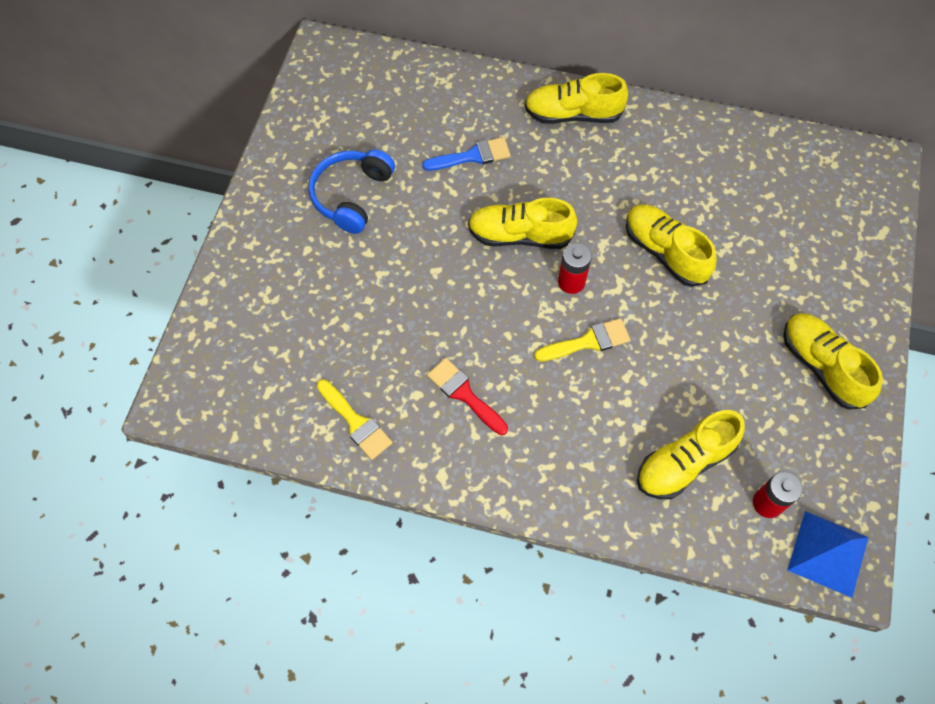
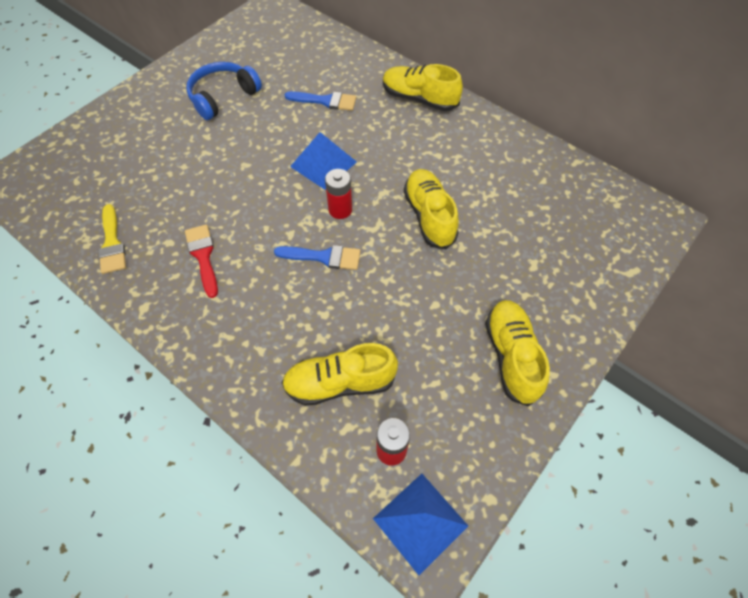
camera: 25 degrees right, 5 degrees down
yellow shoe [468,198,577,249] -> blue pyramid [290,132,357,190]
yellow brush [534,318,630,362] -> blue brush [274,245,361,270]

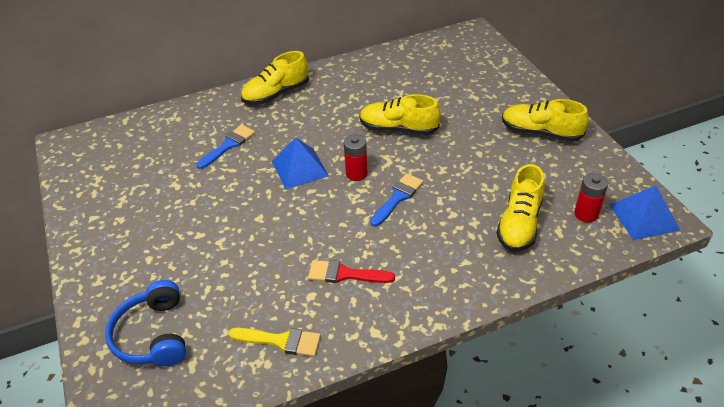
camera: 60 degrees left, 15 degrees down
blue headphones [186,62,262,120] -> blue headphones moved to [105,280,186,366]

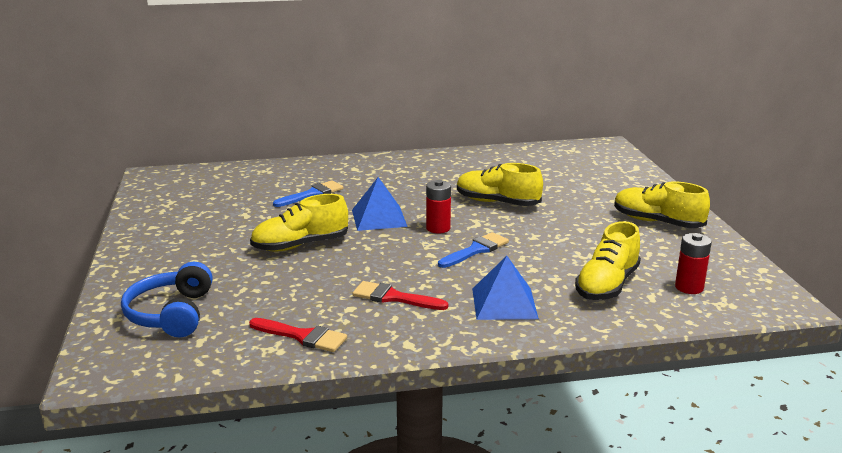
camera: 10 degrees right, 20 degrees down
yellow brush [228,328,321,357] -> red brush [249,318,347,352]
yellow shoe [241,51,309,105] -> yellow shoe moved to [250,194,348,252]
blue pyramid [610,185,680,240] -> blue pyramid moved to [472,256,539,320]

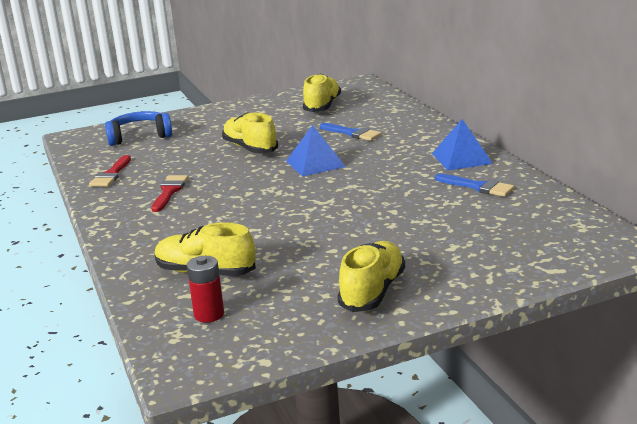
camera: 80 degrees right, 0 degrees up
red battery [426,180,451,233] -> none
blue brush [438,232,509,268] -> blue brush moved to [435,174,514,197]
yellow shoe [457,163,543,206] -> yellow shoe moved to [303,74,341,112]
blue pyramid [472,256,539,320] -> blue pyramid moved to [432,119,493,171]

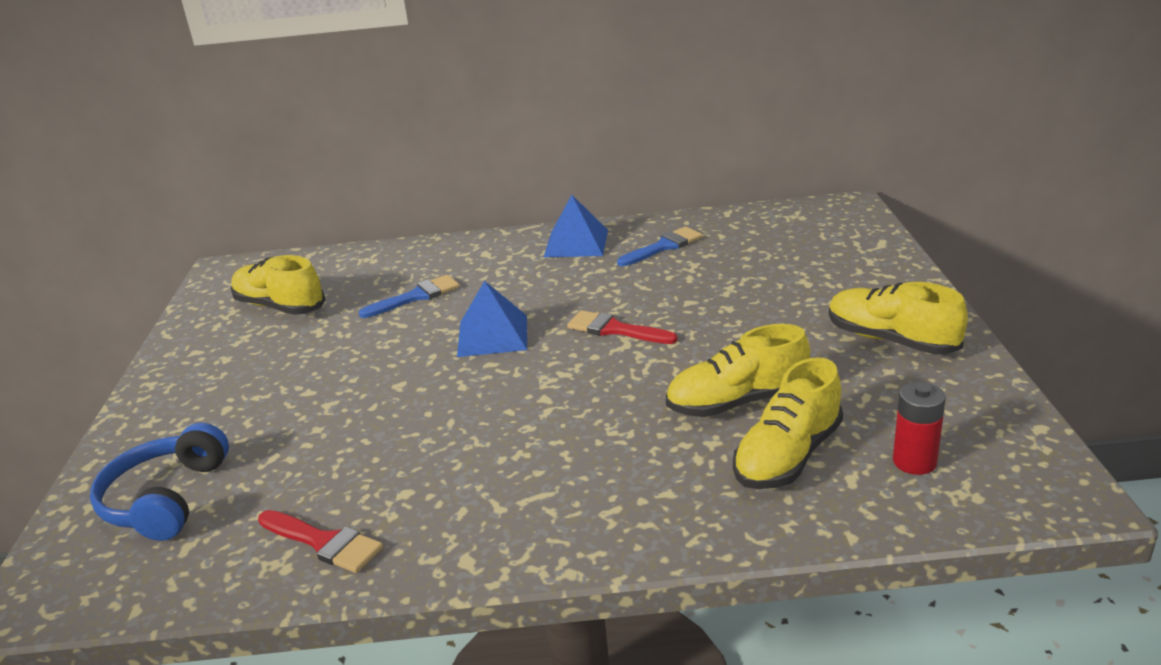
camera: 70 degrees left, 5 degrees up
red brush [151,175,189,212] -> red brush moved to [567,310,678,344]
yellow shoe [222,112,278,153] -> yellow shoe moved to [666,324,810,417]

